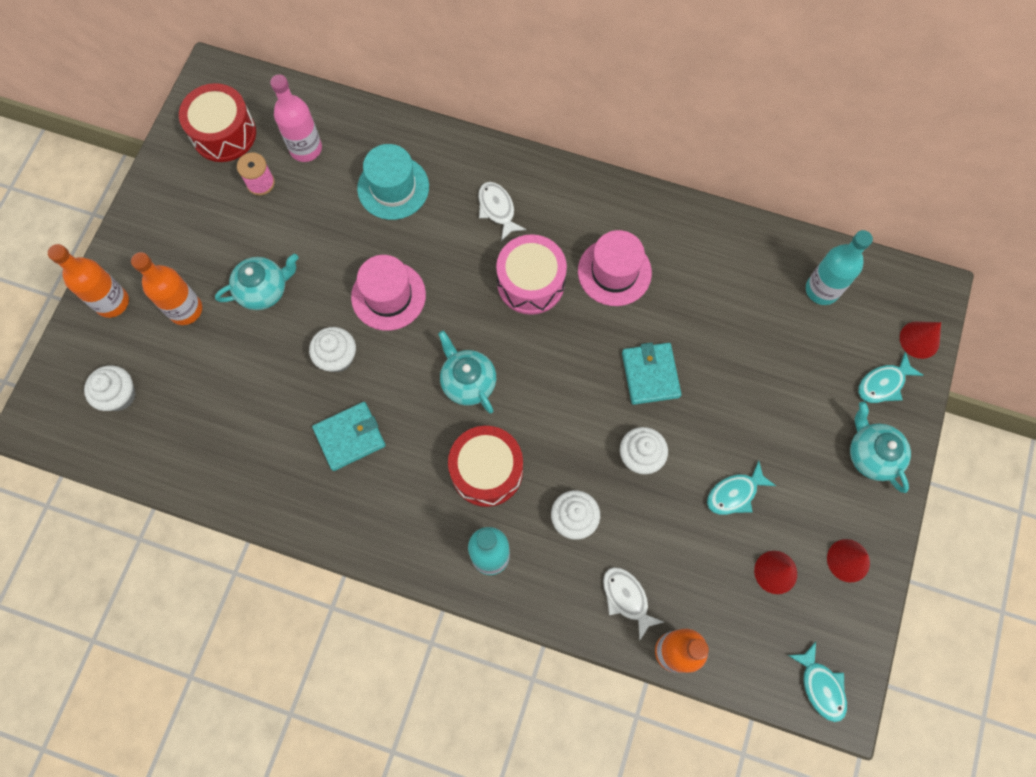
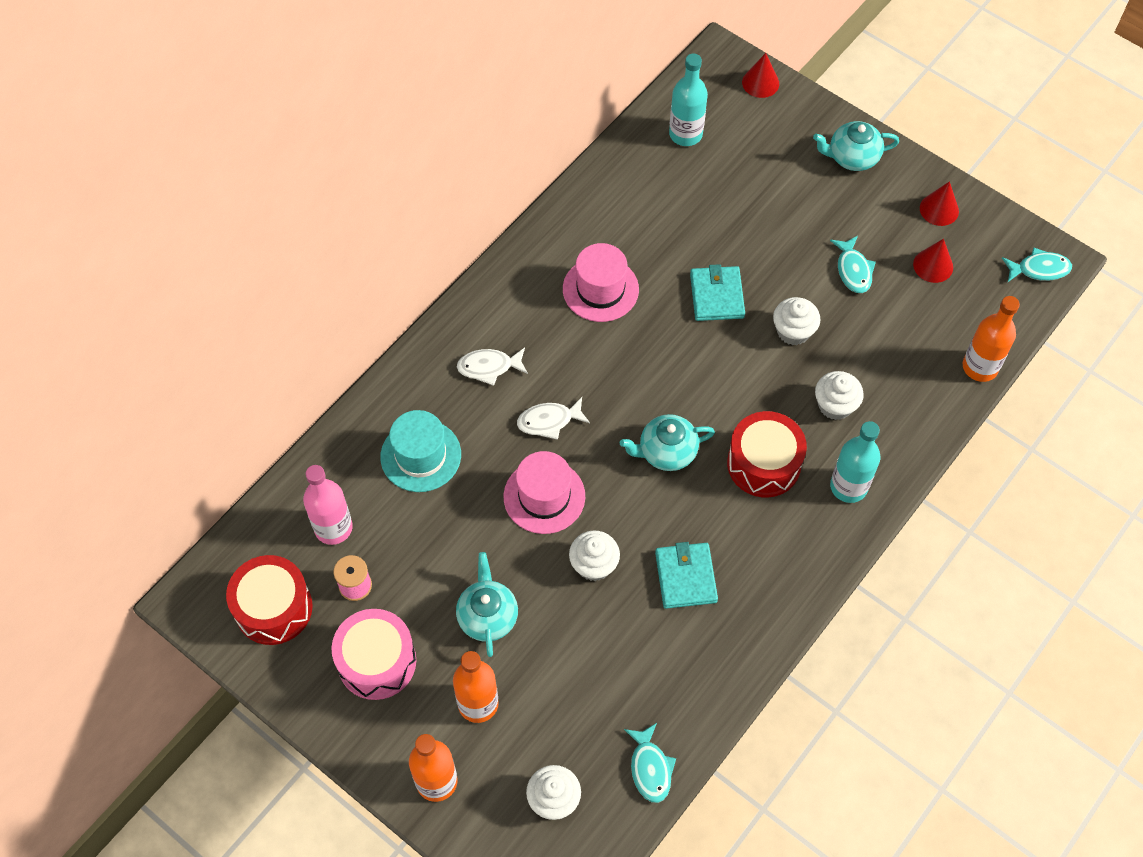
camera: 70 degrees left, 10 degrees down
pink drum [496,234,567,315] -> pink drum moved to [332,609,416,700]
white fish [603,567,664,641] -> white fish moved to [517,397,590,440]
turquoise wallet [622,343,681,405] -> turquoise wallet turned 75 degrees clockwise [690,264,745,321]
turquoise fish [858,352,924,403] -> turquoise fish moved to [624,723,676,803]

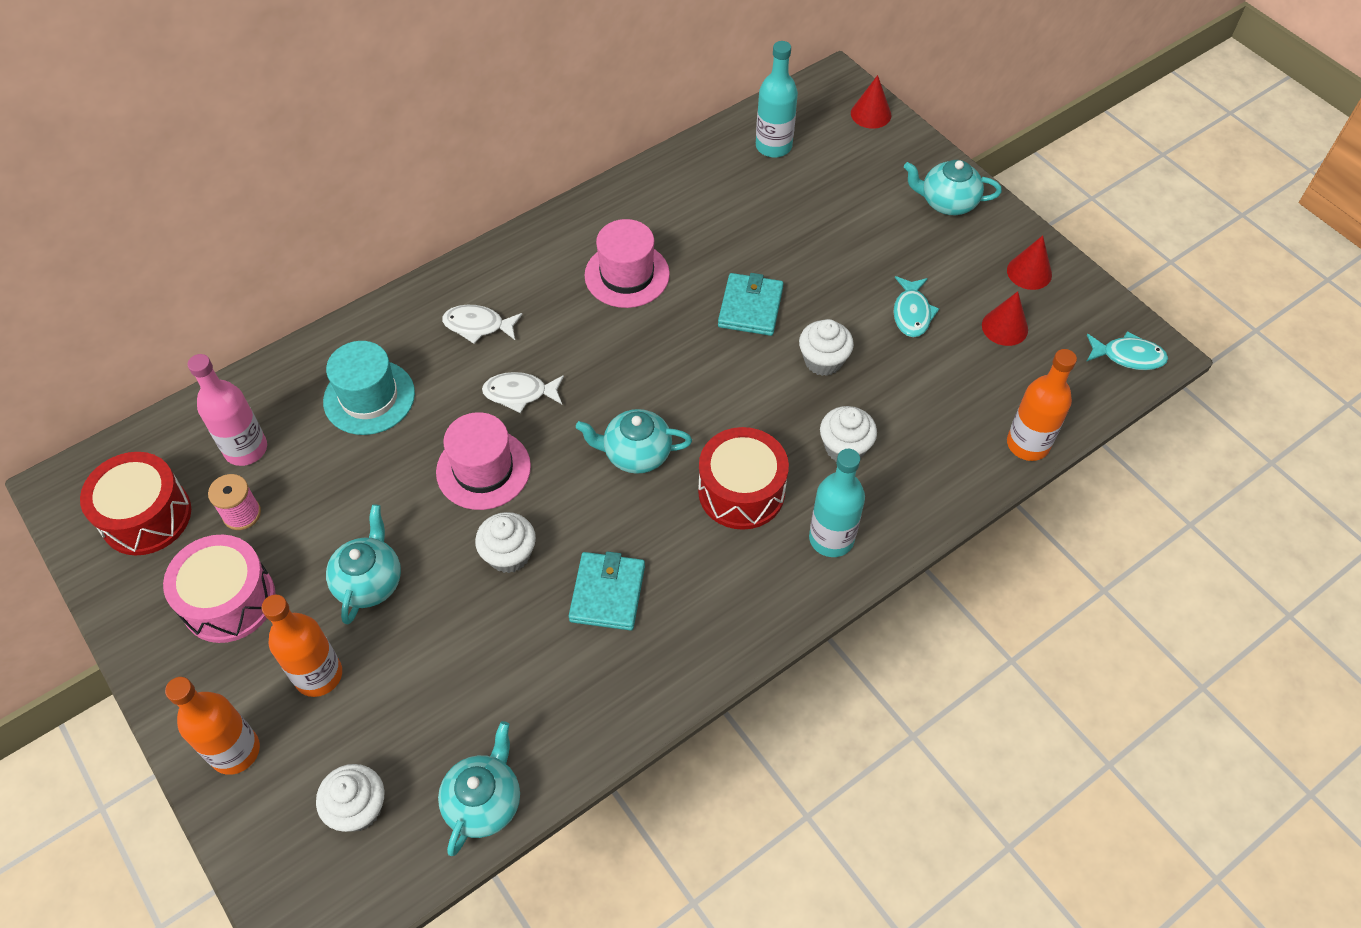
camera: 15 degrees right, 5 degrees down
turquoise fish [624,723,676,803] -> turquoise teapot [438,721,520,856]

